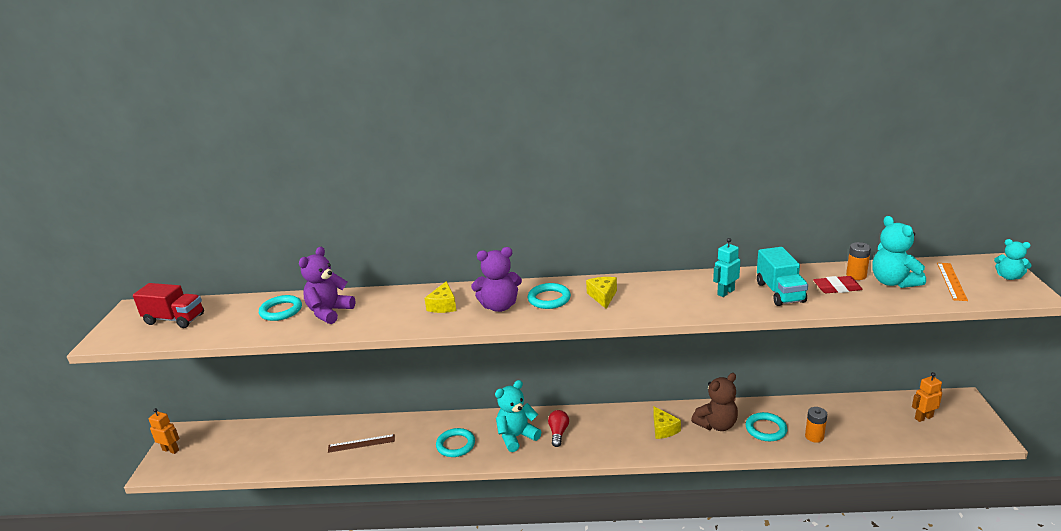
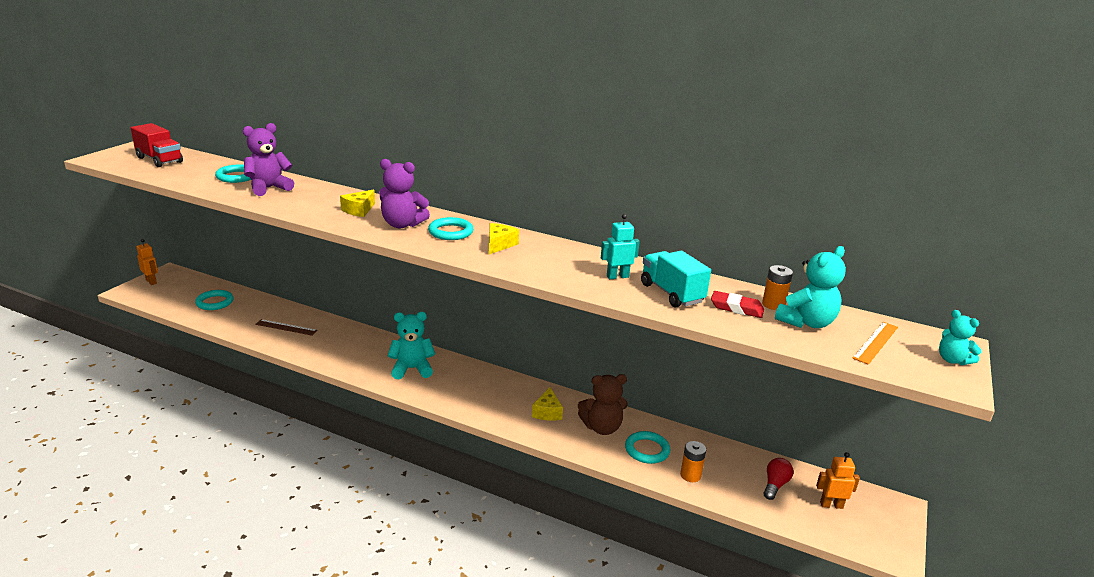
camera: 20 degrees right, 0 degrees up
turquoise ring [436,428,475,457] -> turquoise ring moved to [195,290,234,310]
red light bulb [548,410,569,447] -> red light bulb moved to [764,458,793,500]
turquoise truck [757,247,808,306] -> turquoise truck turned 135 degrees clockwise [641,251,711,308]
turquoise teddy bear [873,216,926,288] -> turquoise teddy bear turned 135 degrees counterclockwise [775,246,846,328]

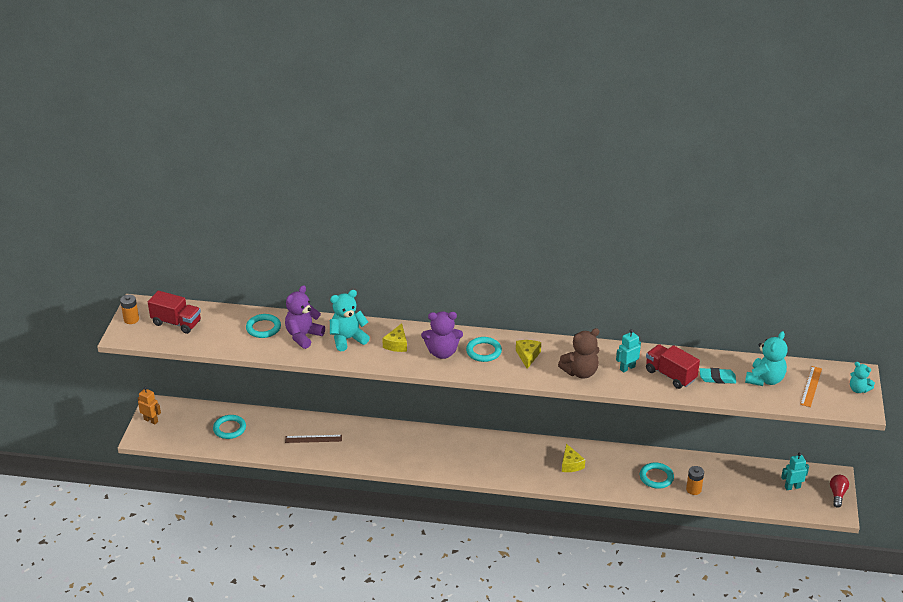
camera: 15 degrees left, 10 degrees up
turquoise teddy bear [388,312,435,379] -> turquoise teddy bear moved to [330,290,370,352]
brown teddy bear [578,374,628,435] -> brown teddy bear moved to [558,328,599,379]
turquoise truck [641,251,711,308] -> red truck [646,344,700,389]
red eraser [711,291,764,318] -> turquoise eraser [700,368,736,384]
orange battery [762,265,793,310] -> orange battery moved to [120,294,139,324]
red light bulb [764,458,793,500] -> red light bulb moved to [830,475,849,508]
orange robot [816,452,860,509] -> turquoise robot [781,453,809,490]

